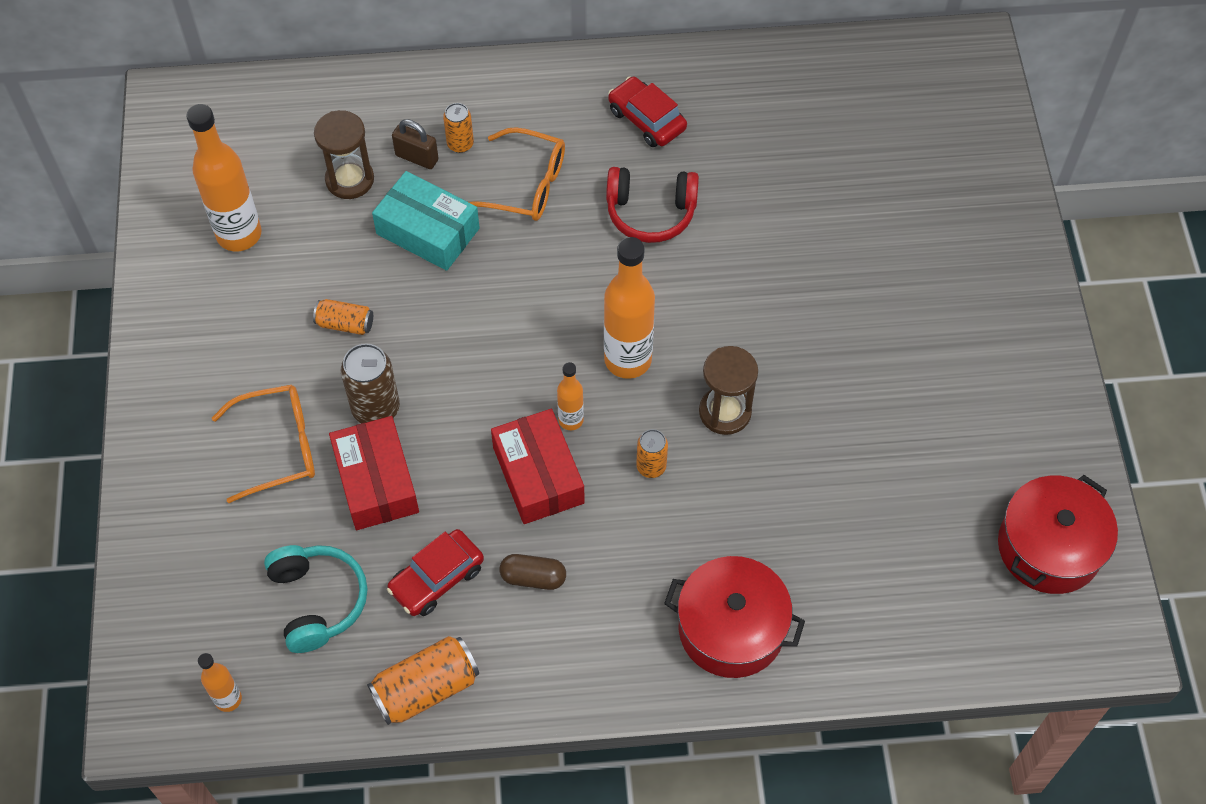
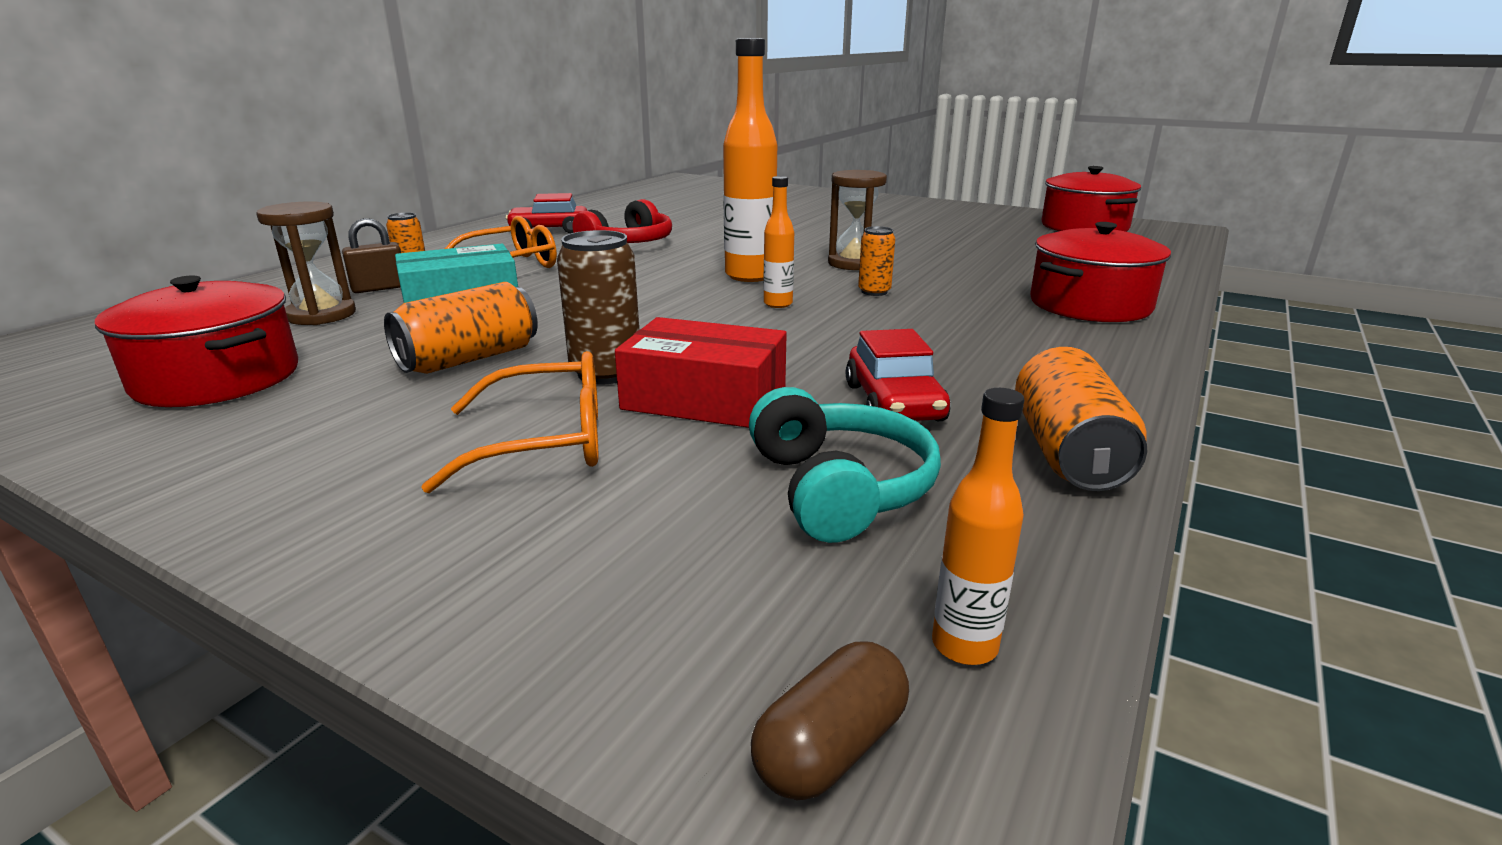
camera: 55 degrees left, 35 degrees down
orange bottle [186,104,262,251] -> red pot [95,276,298,407]
orange glasses [212,385,315,503] -> orange glasses turned 60 degrees clockwise [421,351,598,493]
turquoise headphones [264,545,367,653] -> turquoise headphones turned 60 degrees clockwise [749,387,941,543]
orange can [313,299,373,335] -> orange can [384,282,538,374], size x1.66
red box [491,409,585,524] -> none
brown capsule [500,554,566,590] -> brown capsule moved to [751,641,909,800]

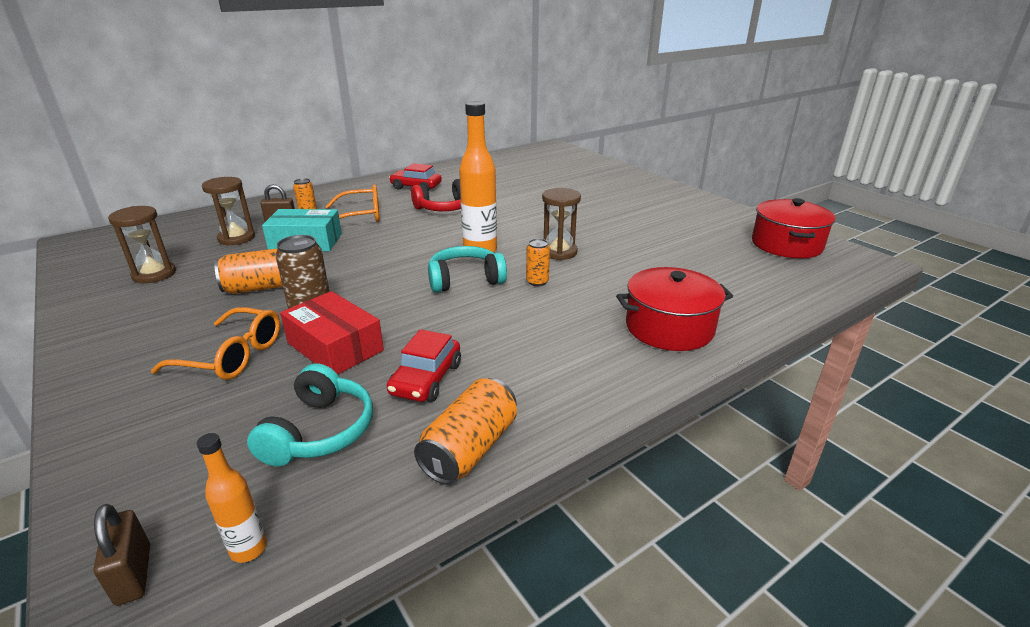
camera: 25 degrees right, 5 degrees up
red pot [95,276,298,407] -> brown hourglass [108,206,176,283]
brown capsule [751,641,909,800] -> brown padlock [93,504,150,606]
orange bottle [764,176,794,308] -> turquoise headphones [428,246,507,293]

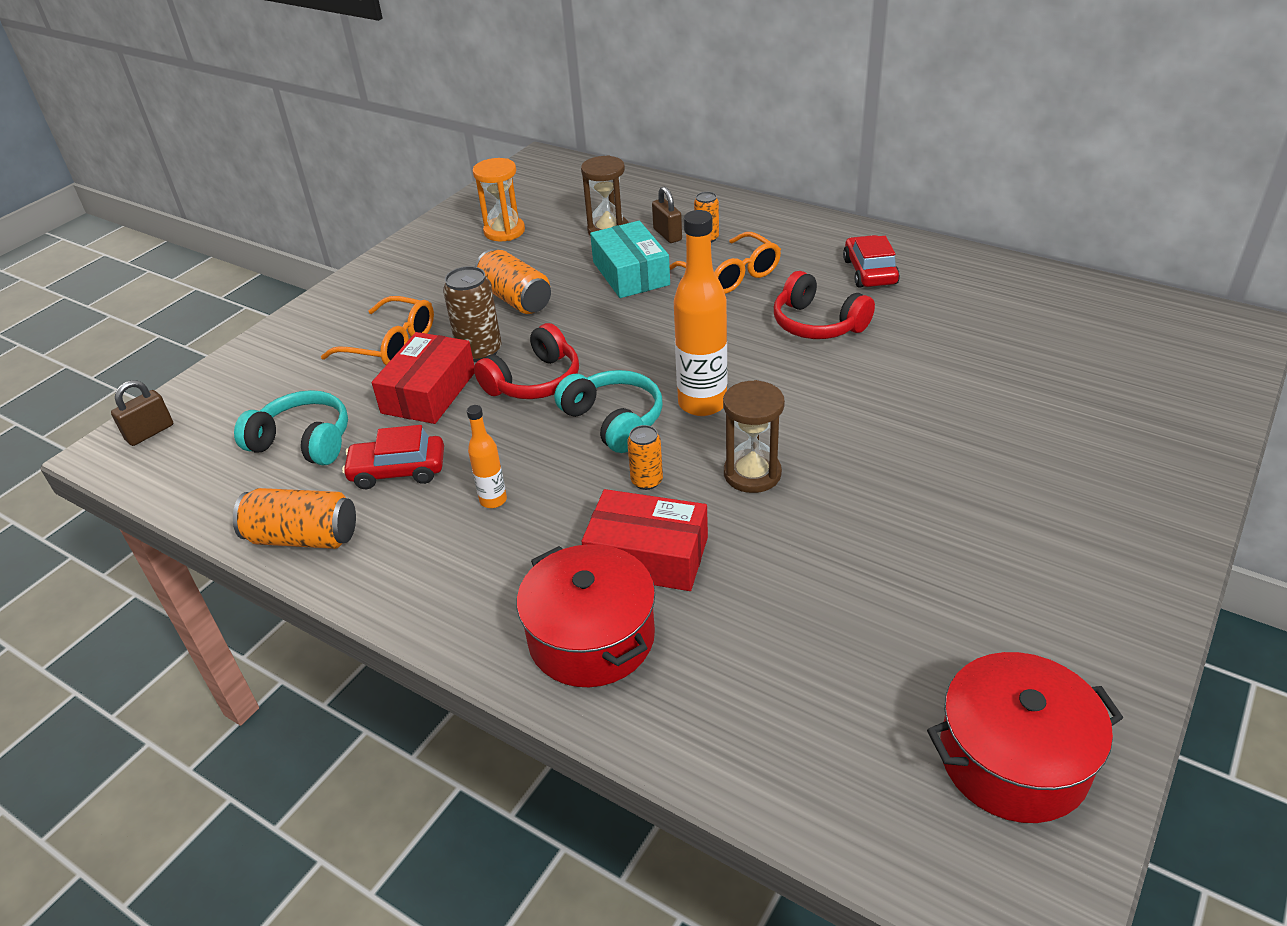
camera: 70 degrees right, 10 degrees up
brown hourglass [108,206,176,283] -> orange hourglass [473,158,525,241]
orange glasses [151,307,280,380] -> orange glasses turned 60 degrees counterclockwise [321,296,434,365]
orange bottle [197,433,267,563] -> orange bottle moved to [467,405,507,508]
turquoise headphones [247,364,373,466] -> turquoise headphones turned 150 degrees counterclockwise [234,390,348,465]
none -> red headphones [474,323,579,399]
none -> red box [581,489,708,591]

